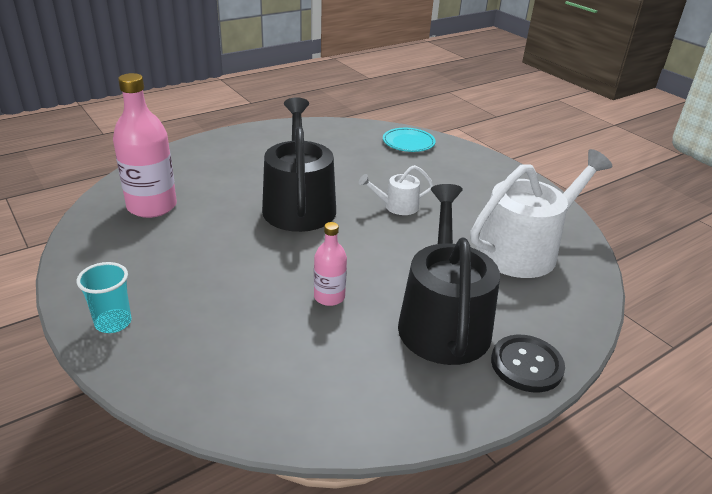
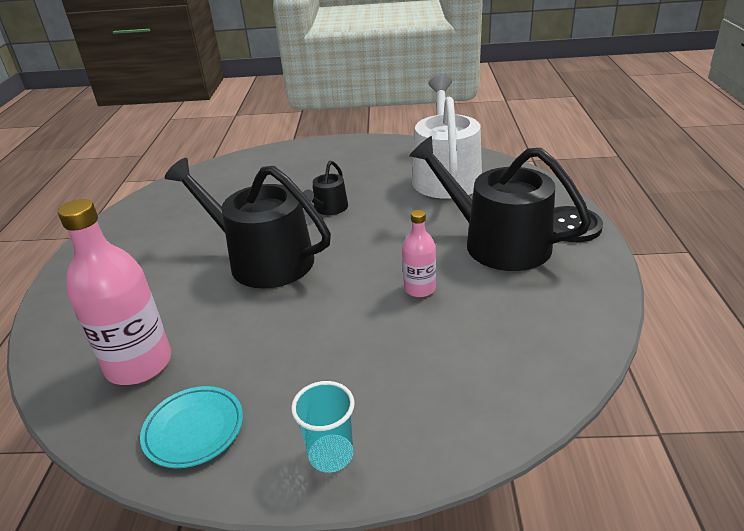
camera: 50 degrees left, 0 degrees up
white watering can [359,165,433,215] -> black watering can [303,161,348,215]
turquoise plate [383,128,436,152] -> turquoise plate moved to [140,386,243,468]

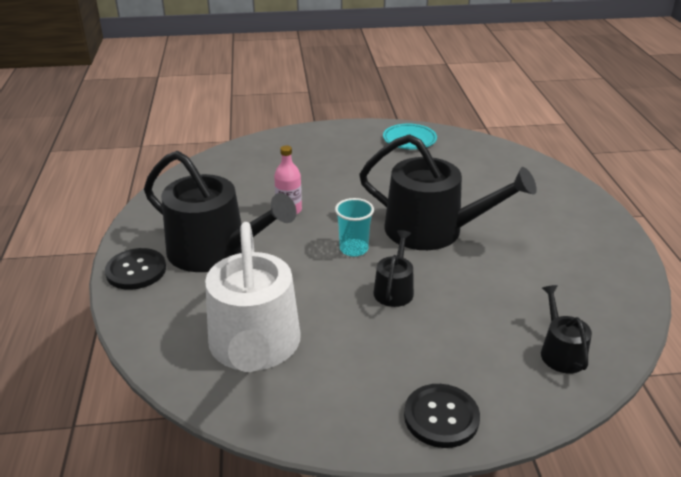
camera: 170 degrees right, 0 degrees up
pink bottle [58,199,171,385] -> none
turquoise cup [291,381,355,473] -> turquoise cup moved to [335,198,374,257]
none -> black button [404,384,480,448]
none -> black watering can [541,285,592,374]

